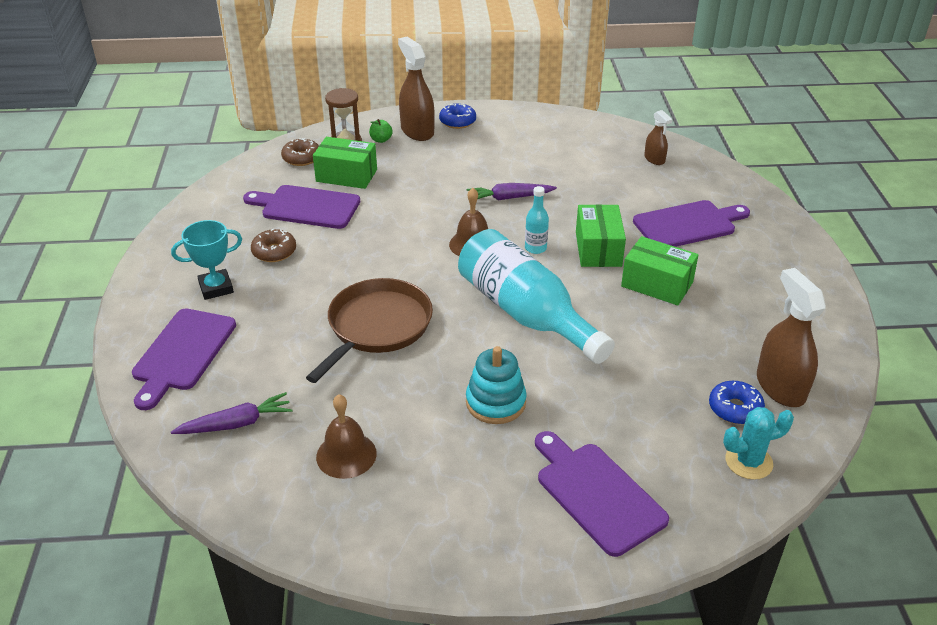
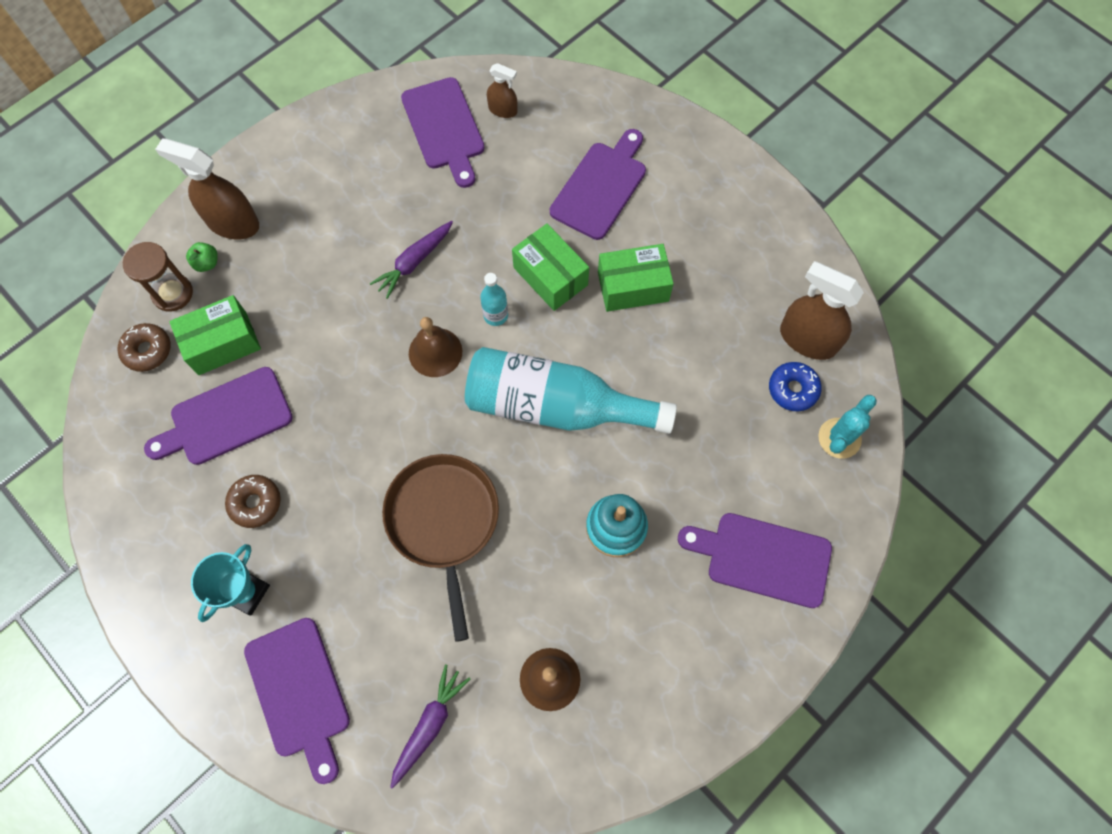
camera: 40 degrees left, 30 degrees up
blue donut [439,103,476,129] -> none
none -> purple cutting board [401,77,485,188]

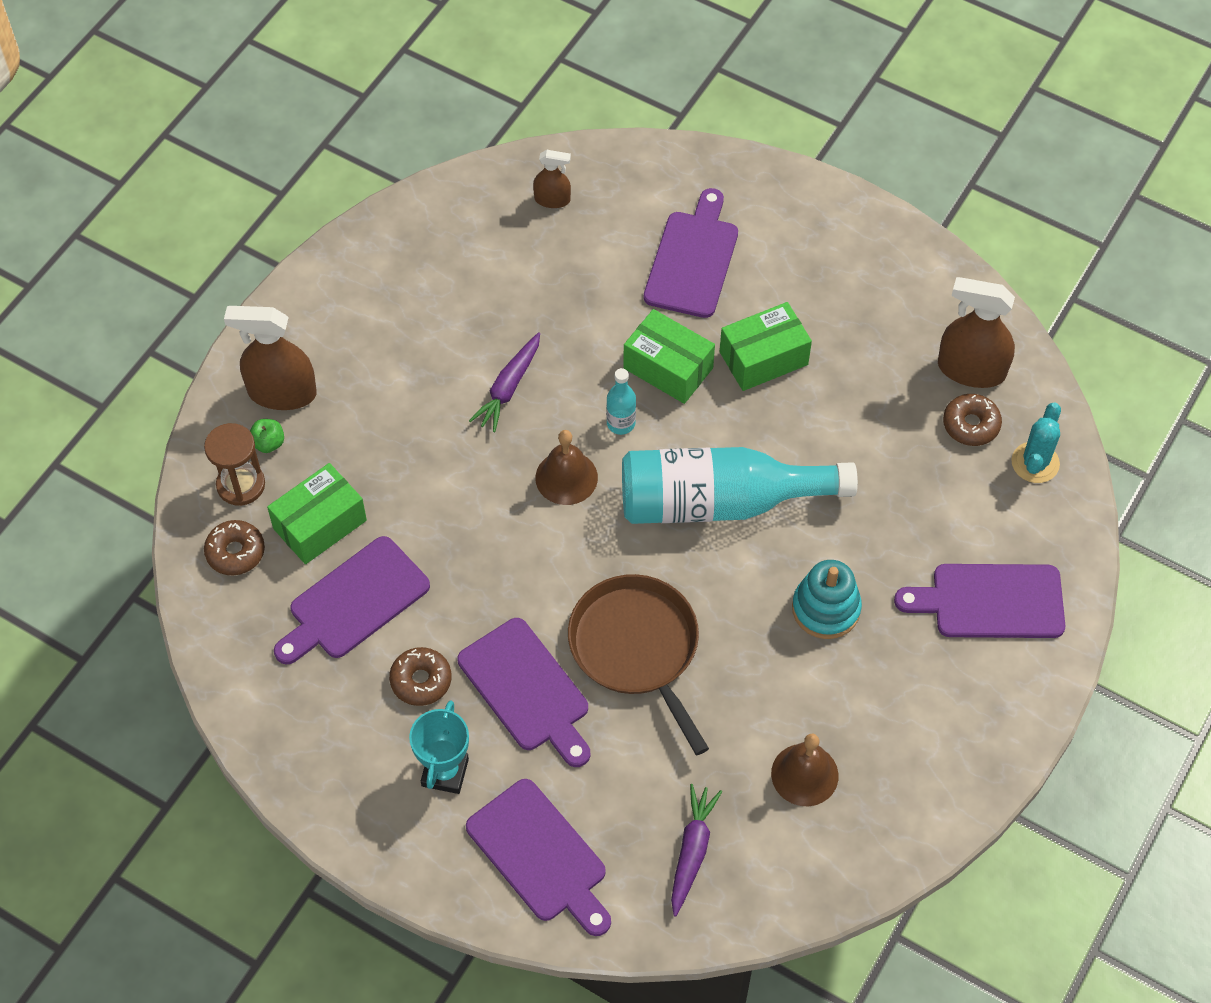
camera: 15 degrees left, 10 degrees down
purple cutting board [401,77,485,188] -> purple cutting board moved to [457,618,590,767]
blue donut [769,362,822,411] -> brown donut [943,394,1002,446]

